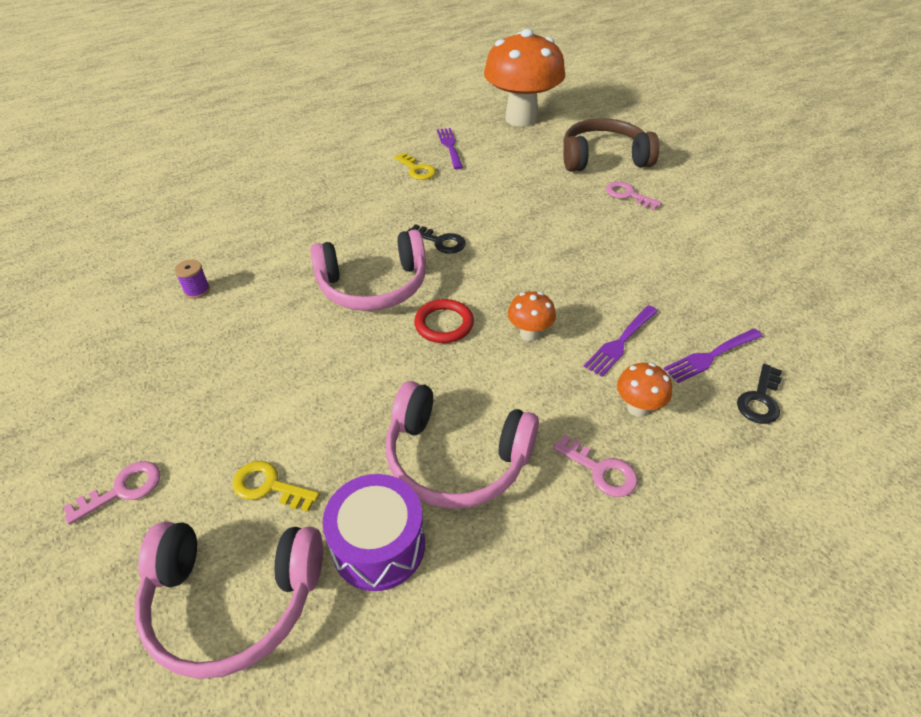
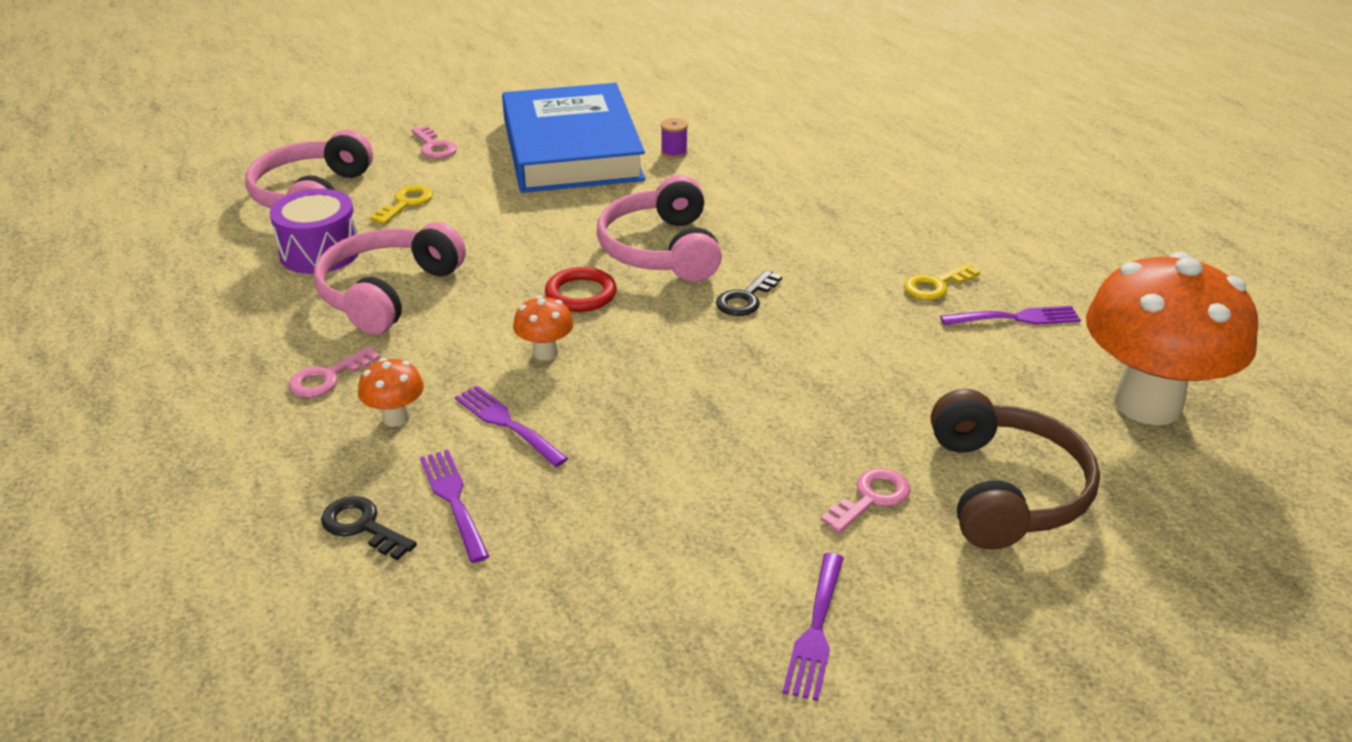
camera: 95 degrees right, 10 degrees down
none -> blue book [502,83,645,193]
none -> purple fork [783,553,844,701]

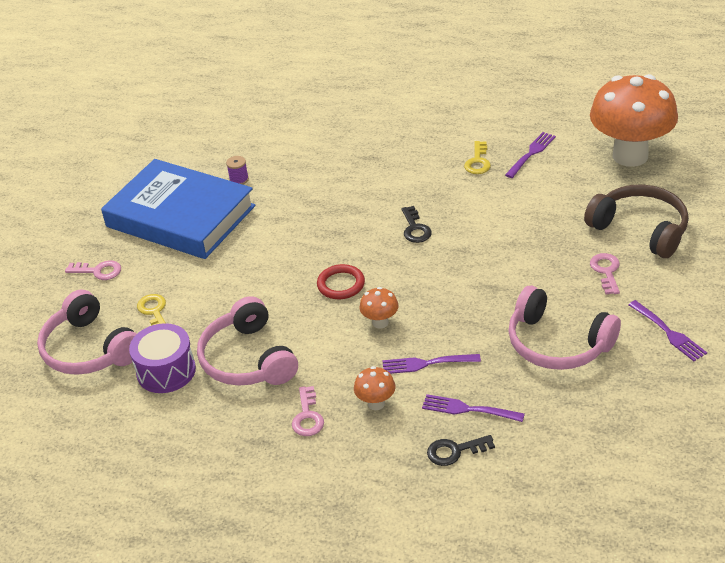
camera: 45 degrees left, 5 degrees up
pink headphones [597,175,722,282] -> pink headphones moved to [508,286,621,370]

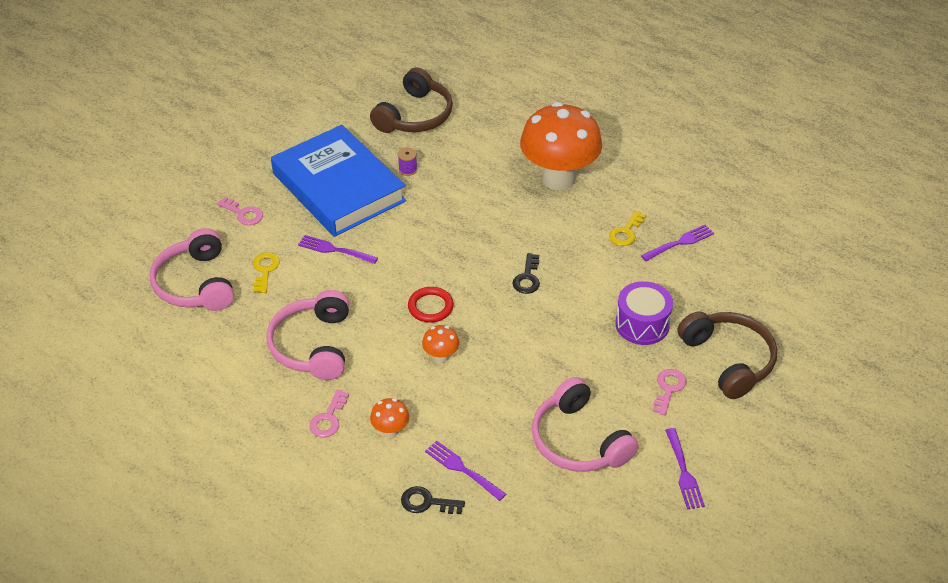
camera: 20 degrees right, 5 degrees up
purple drum [129,323,196,393] -> purple drum moved to [615,281,673,345]
purple fork [382,354,481,374] -> purple fork moved to [298,235,378,264]
orange mushroom [590,74,678,167] -> orange mushroom moved to [520,102,602,190]
none -> brown headphones [370,68,453,133]

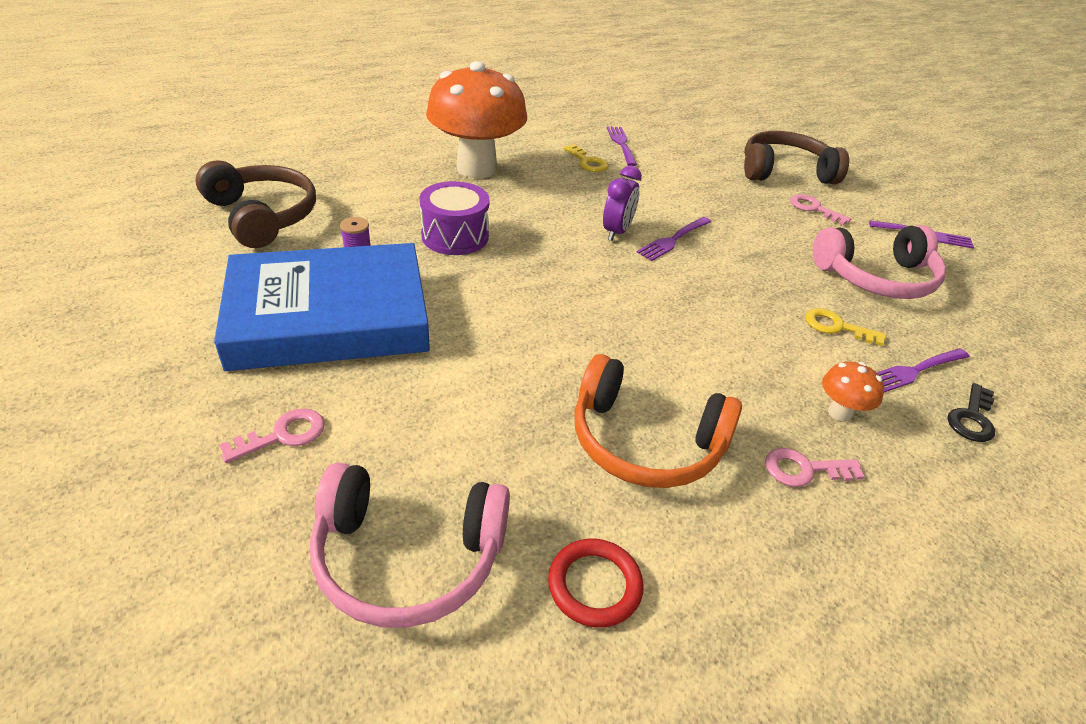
camera: 70 degrees left, 5 degrees down
yellow key [253,252,280,293] -> yellow key moved to [805,308,886,346]
pink headphones [266,290,349,380] -> orange headphones [574,354,742,488]
purple fork [298,235,378,264] -> purple fork moved to [636,217,711,261]
pink key [309,389,349,438] -> pink key turned 135 degrees clockwise [765,448,865,487]
red ring [408,287,454,323] -> red ring moved to [548,539,644,628]
orange mushroom [422,325,459,363] -> none
black key [513,253,540,294] -> purple clock [603,165,642,241]
purple drum [615,281,673,345] -> purple drum moved to [419,181,490,255]

